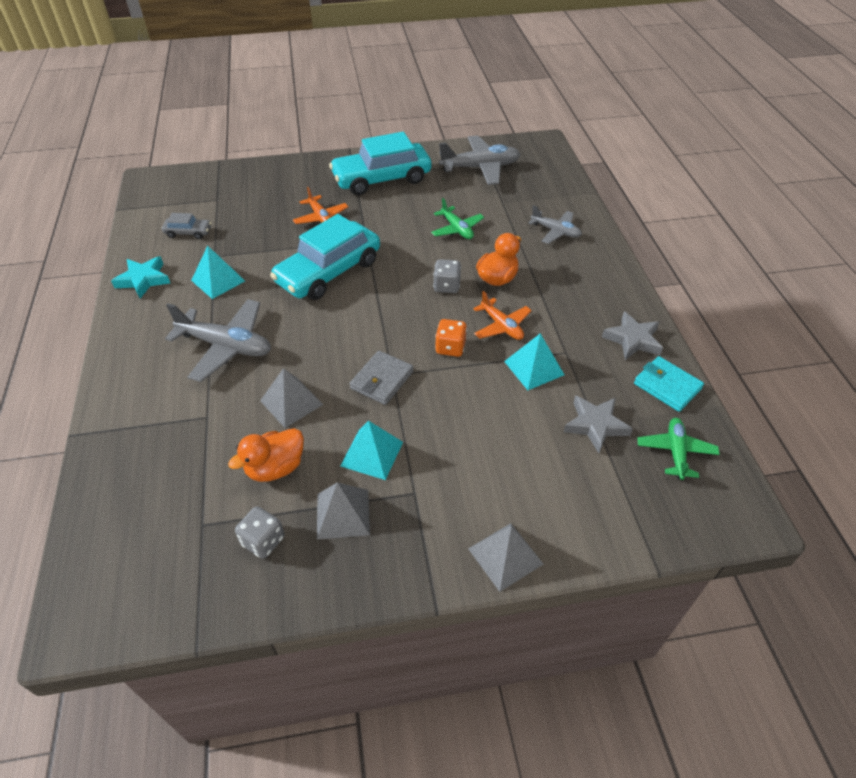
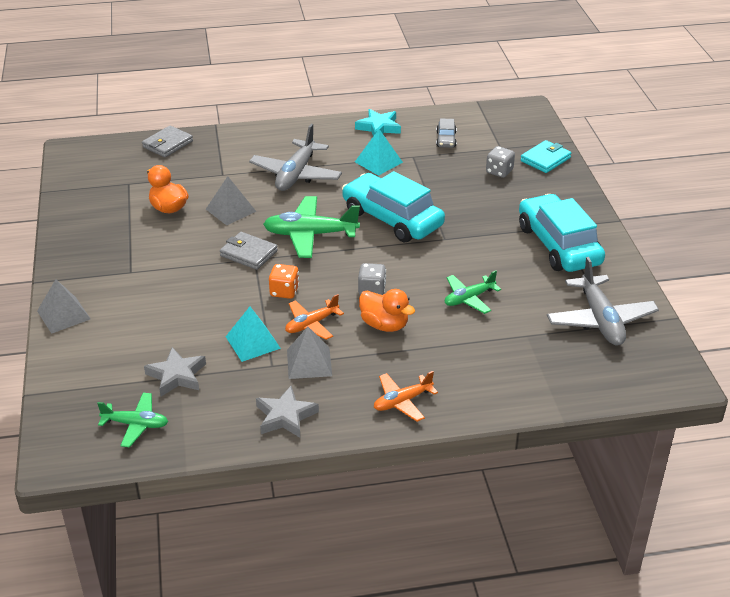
camera: 90 degrees right, 10 degrees down
grey dice [235,506,285,559] -> grey dice moved to [486,146,515,178]
orange plane [293,187,348,224] -> orange plane moved to [374,371,438,422]
grey pyramid [317,482,370,540] -> grey pyramid moved to [287,326,332,379]
turquoise pyramid [340,421,403,480] -> none
grey plane [528,205,582,244] -> none
turquoise wallet [634,356,704,412] -> turquoise wallet moved to [520,140,571,173]
none -> grey wallet [142,125,193,157]
none -> green plane [263,196,360,258]

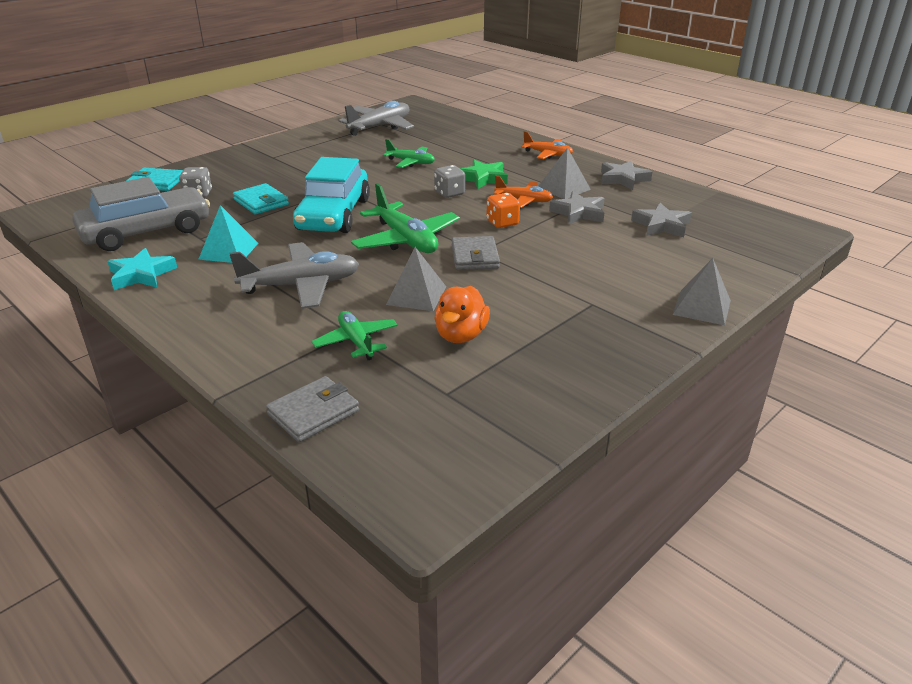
camera: 125 degrees left, 5 degrees down
green plane [97,393,168,447] -> green plane moved to [312,311,398,360]
grey wallet [142,125,193,157] -> grey wallet turned 45 degrees counterclockwise [266,376,359,442]
turquoise pyramid [226,307,281,362] -> grey star [549,191,605,224]
orange duck [359,289,415,332] -> green star [459,160,508,189]
grey car [436,118,457,148] -> grey car [72,177,210,251], size x2.28
turquoise car [519,194,605,272] -> none
none -> turquoise wallet [233,183,289,214]

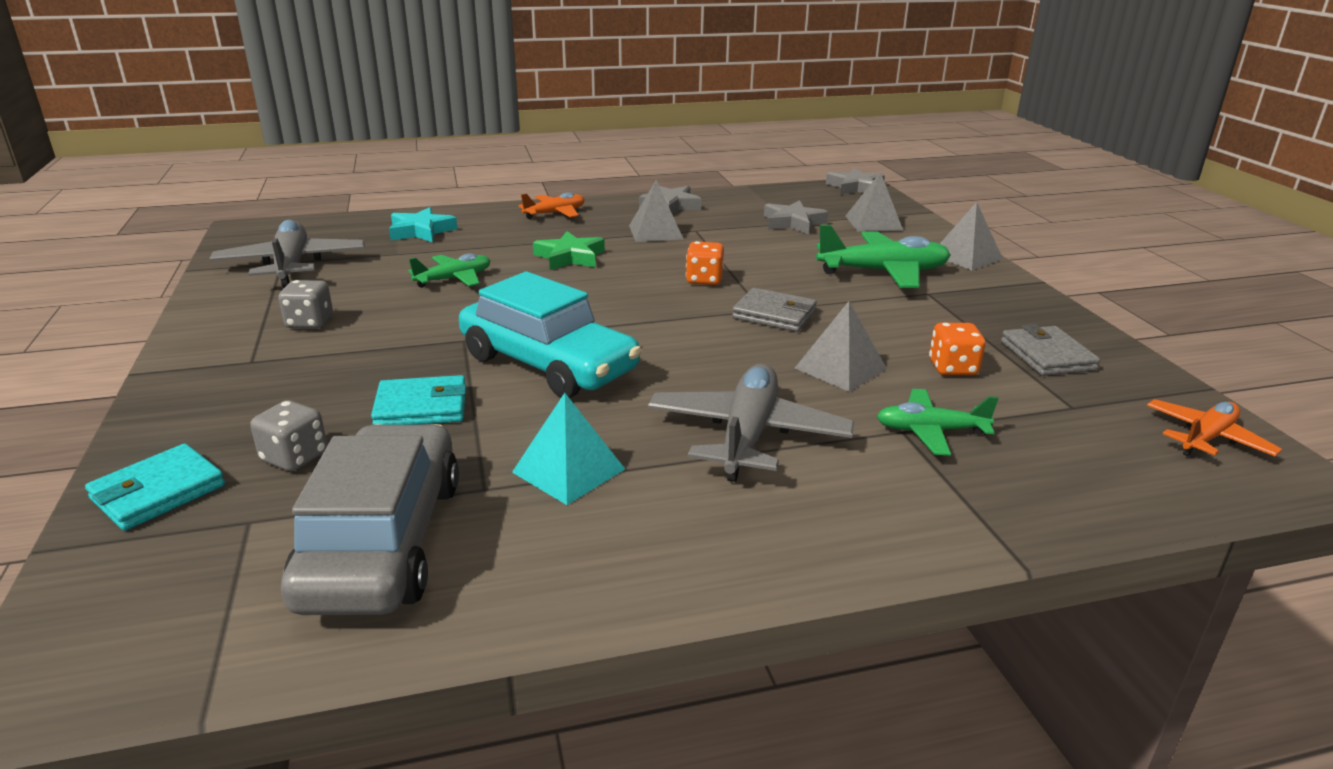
camera: 60 degrees left, 5 degrees down
turquoise star [108,248,177,290] -> turquoise star moved to [389,207,457,242]
grey wallet [266,376,359,442] -> grey wallet moved to [1001,324,1100,376]
green plane [351,183,460,253] -> green plane moved to [816,225,950,288]
grey dice [434,165,465,198] -> grey dice moved to [278,280,333,329]
orange duck [434,286,490,343] -> orange dice [929,323,986,375]
orange plane [494,175,553,208] -> orange plane moved to [1147,399,1282,457]
grey star [549,191,605,224] -> grey star moved to [826,168,885,195]
none -> grey pyramid [846,172,903,231]

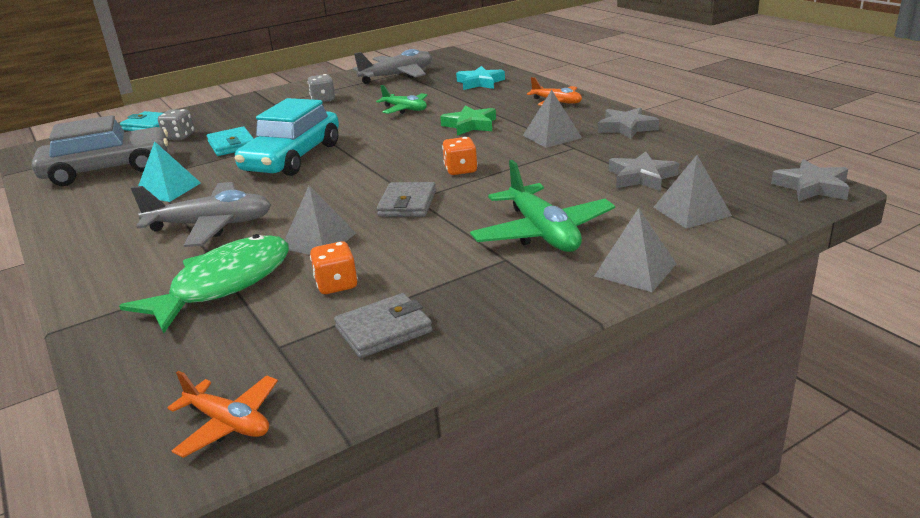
camera: 75 degrees right, 0 degrees up
green plane [877,389,999,455] -> green fish [119,234,289,333]

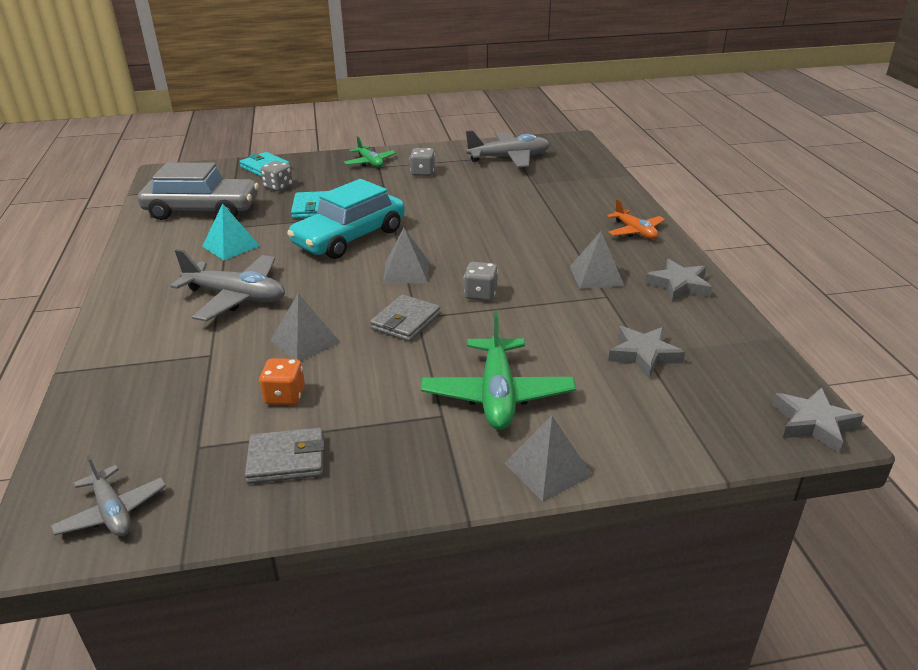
camera: 20 degrees right, 5 degrees up
green fish [119,234,289,333] -> none
orange plane [167,371,278,458] -> grey plane [51,455,166,536]
green plane [376,85,428,114] -> green plane moved to [344,136,396,167]
green star [440,106,496,136] -> none
orange dice [442,137,478,175] -> grey dice [464,262,498,301]
turquoise star [456,66,505,90] -> none
grey pyramid [654,155,732,229] -> grey pyramid moved to [383,228,429,284]

